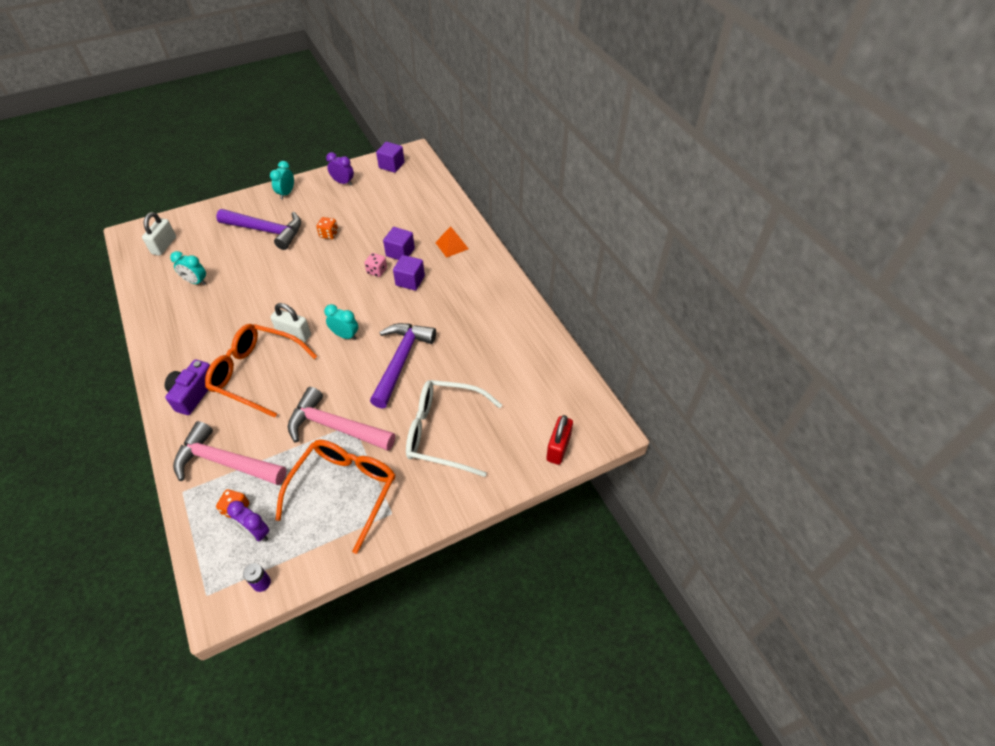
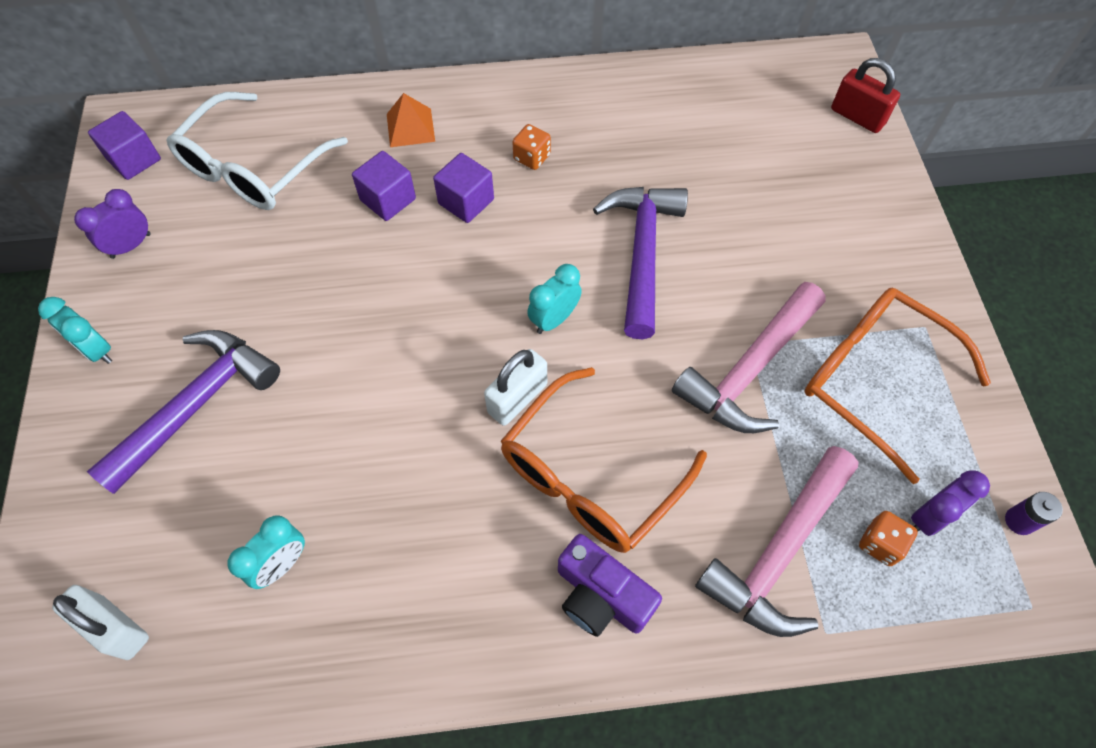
camera: 70 degrees left, 10 degrees up
orange dice [316,217,338,239] -> orange dice moved to [512,124,551,170]
pink dice [364,253,387,277] -> none
purple hammer [370,323,436,408] -> purple hammer turned 60 degrees clockwise [593,187,688,339]
white glasses [406,380,502,477] -> white glasses moved to [167,92,348,210]

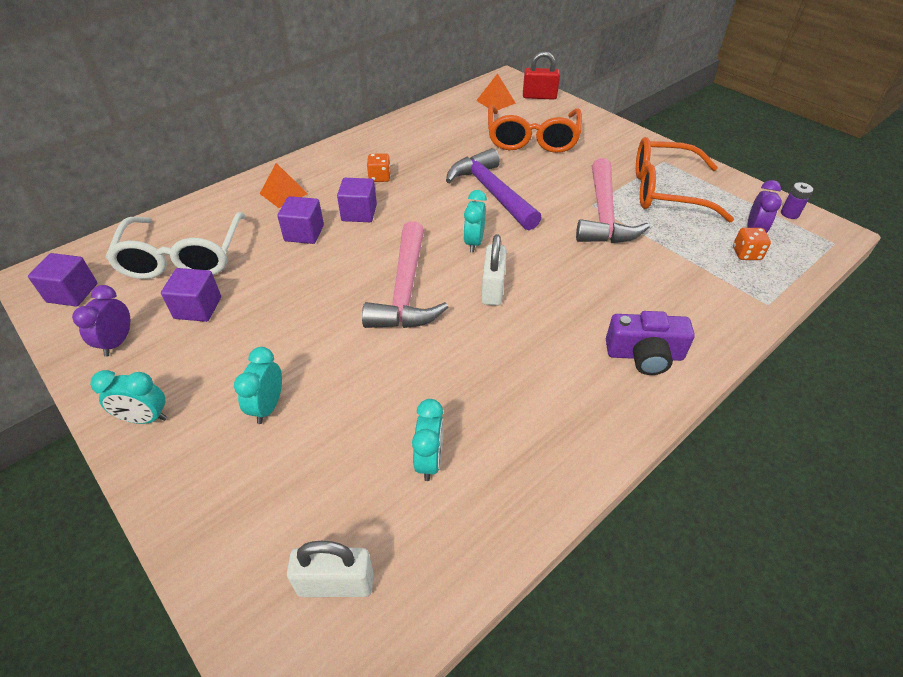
camera: 35 degrees left, 15 degrees down
purple hammer [87,330,280,494] -> turquoise clock [234,347,282,424]
orange glasses [500,367,707,553] -> orange glasses moved to [488,104,582,153]
pink hammer [695,446,858,637] -> pink hammer moved to [362,221,448,328]
none -> purple cube [161,268,221,322]
none -> orange pyramid [476,73,516,110]

